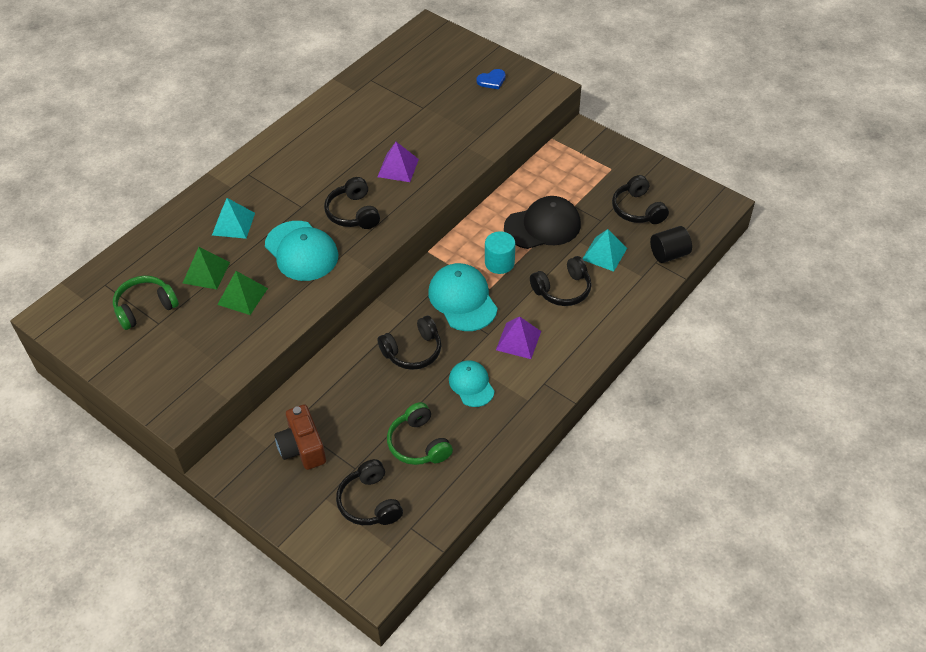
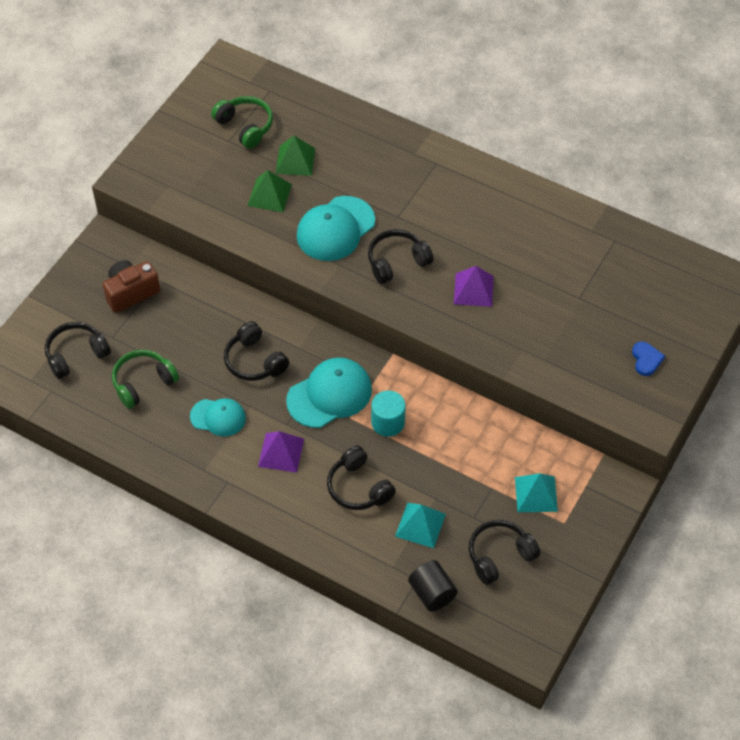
camera: 80 degrees right, 5 degrees up
turquoise pyramid [212,198,255,239] -> turquoise pyramid moved to [515,473,558,512]
turquoise cap [449,360,495,407] -> turquoise cap turned 45 degrees clockwise [190,398,246,437]
blue heart [477,69,506,89] -> blue heart turned 150 degrees counterclockwise [632,342,665,376]
black cap [504,196,581,249] -> none

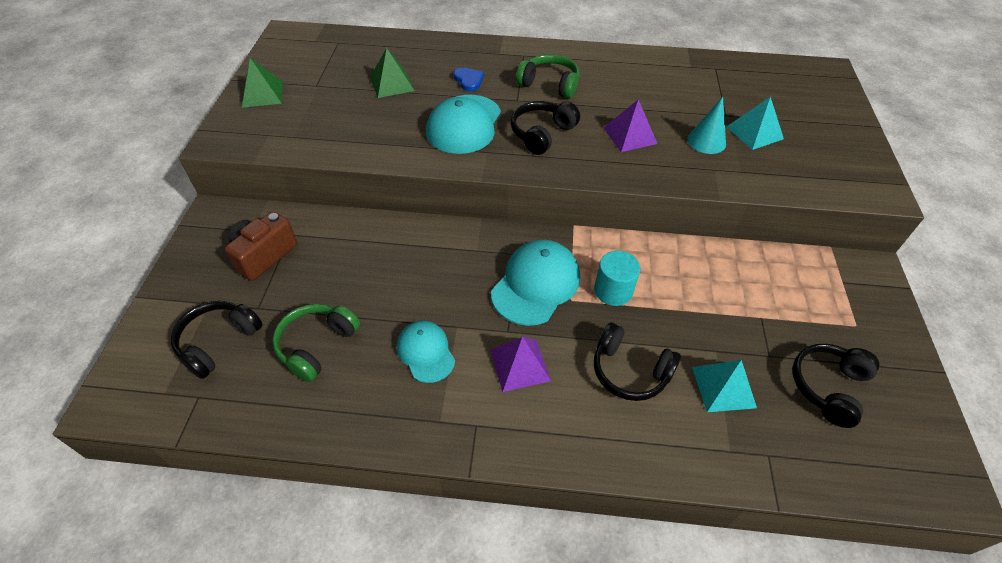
camera: 25 degrees left, 5 degrees down
turquoise cap [190,398,246,437] -> turquoise cap turned 105 degrees counterclockwise [397,321,455,383]
green headphones [211,96,273,149] -> green headphones moved to [516,54,580,99]
black headphones [224,321,289,381] -> none
green pyramid [247,170,292,212] -> green pyramid moved to [242,58,283,108]
black cylinder [408,560,458,611] -> none
turquoise pyramid [515,473,558,512] -> turquoise pyramid moved to [726,97,784,150]
blue heart [632,342,665,376] -> blue heart moved to [453,67,484,91]
none -> turquoise cone [688,97,726,154]

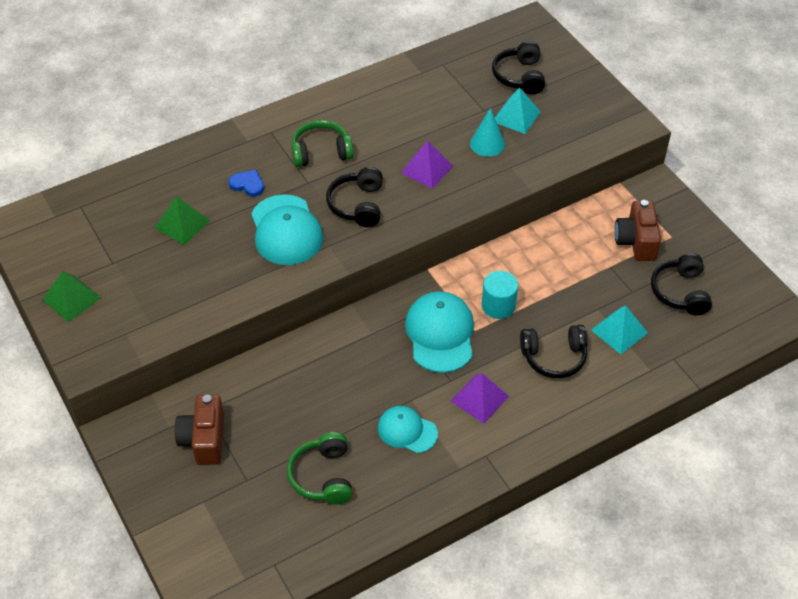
camera: 35 degrees left, 0 degrees up
black headphones [171,301,263,379] -> black headphones moved to [492,41,545,94]
none -> brown camera [614,200,661,261]

